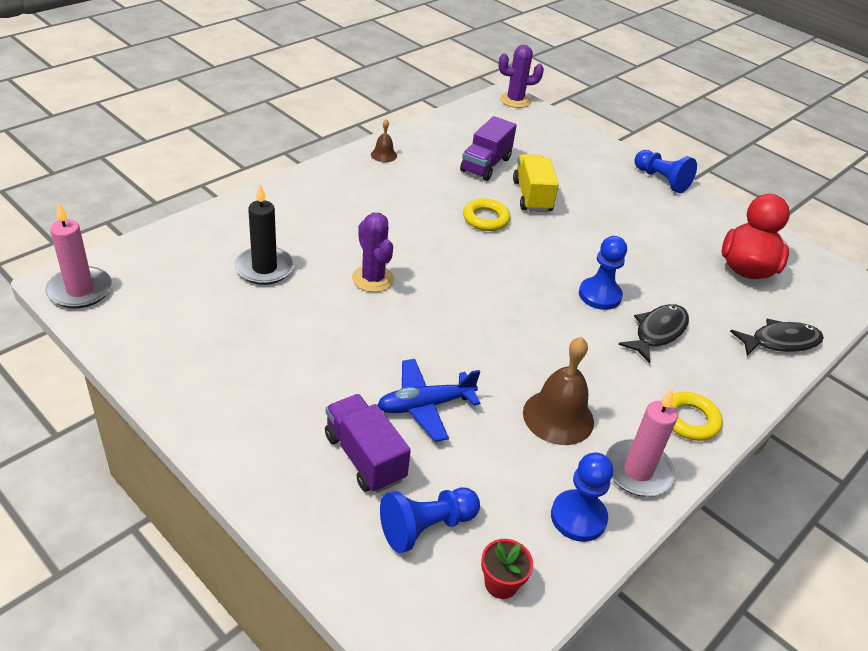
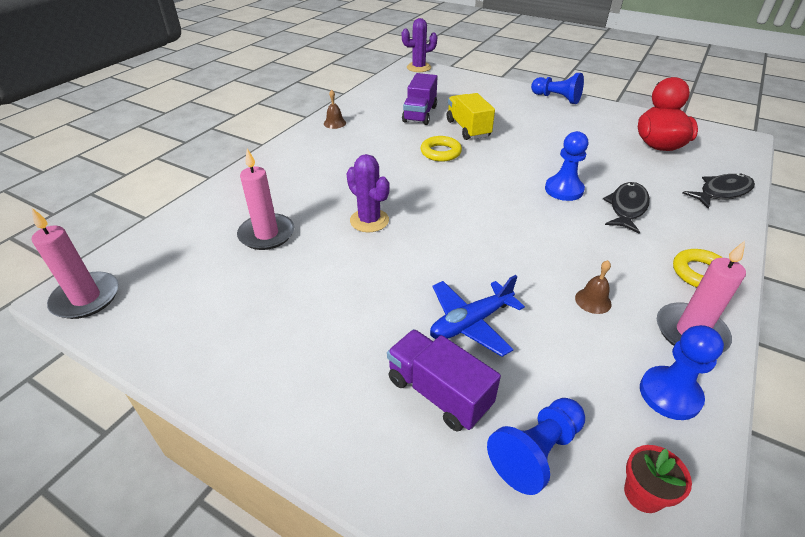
camera: 10 degrees left, 0 degrees up
black candle [234,184,294,285] -> pink candle [237,149,294,250]
brown bell [523,337,594,445] -> brown bell [575,260,612,314], size x0.51

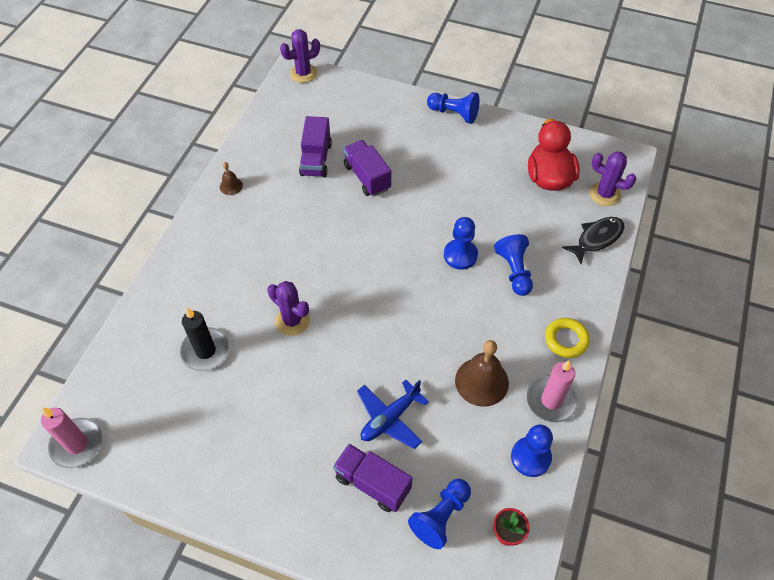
camera: 10 degrees left, 15 degrees up
pink candle [237,149,294,250] -> black candle [180,307,230,371]
yellow ring [421,136,462,162] -> none
yellow truck [447,93,495,140] -> purple truck [343,140,391,196]
brown bell [575,260,612,314] -> brown bell [455,340,509,407], size x1.96
black fish [603,182,650,234] -> blue pawn [494,234,533,296]
none -> purple cactus [589,151,636,206]

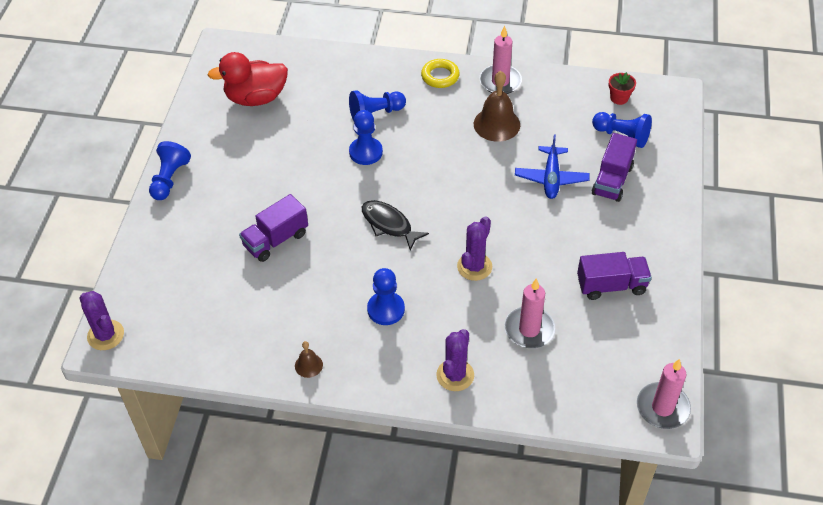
camera: 100 degrees left, 5 degrees down
black candle [180,307,230,371] -> pink candle [504,278,555,348]
purple truck [299,116,332,177] -> purple truck moved to [577,252,652,300]
blue plane [357,380,429,449] -> blue plane turned 60 degrees clockwise [515,134,590,199]
blue pawn [511,424,553,477] -> blue pawn moved to [367,268,405,325]
black fish [562,217,624,265] -> black fish moved to [362,200,429,251]
purple cactus [589,151,636,206] -> purple cactus moved to [436,329,474,391]

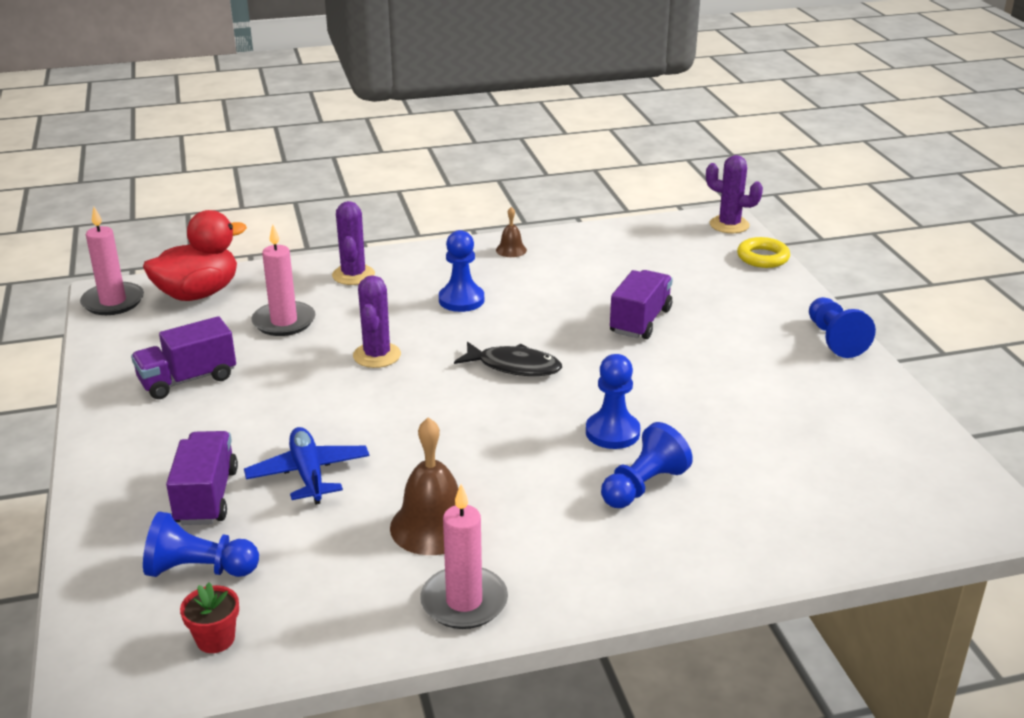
camera: 155 degrees right, 20 degrees down
red duck [208,52,288,106] -> red duck moved to [143,210,247,301]
yellow ring [421,59,460,88] -> yellow ring moved to [737,237,790,268]

